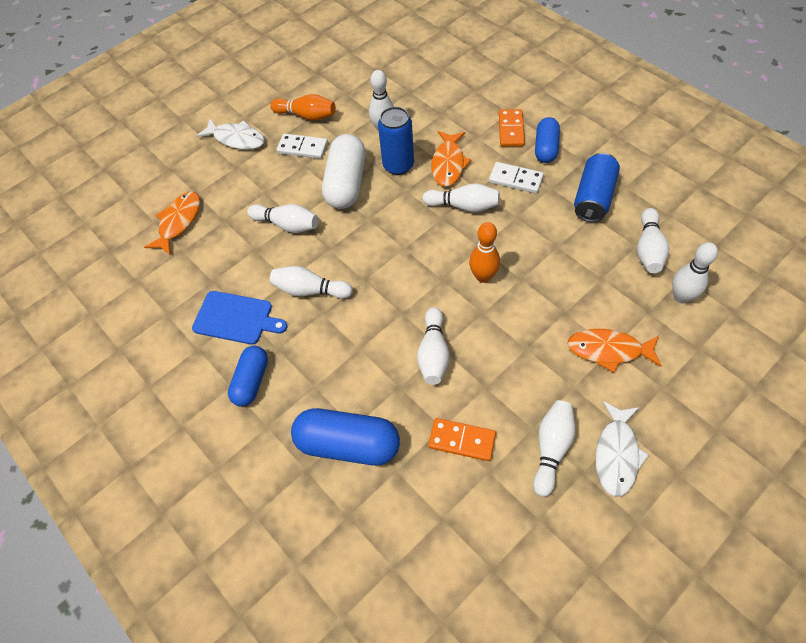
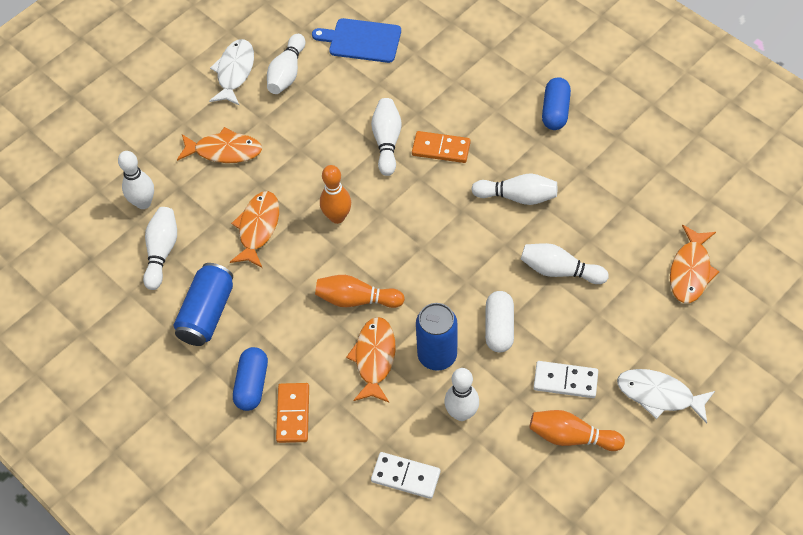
camera: 175 degrees right, 0 degrees up
blue cutting board [192,291,288,345] -> blue cutting board moved to [312,18,401,63]
blue capsule [291,408,400,466] -> none
white capsule [322,134,366,209] -> white capsule [485,291,514,352], size x0.63
white bowling pin [422,183,500,212] -> orange bowling pin [315,275,405,308]
orange domino [428,418,496,461] -> orange domino moved to [412,131,471,163]
white domino [489,162,544,193] -> white domino moved to [371,452,441,499]
none -> orange fish [230,191,279,268]

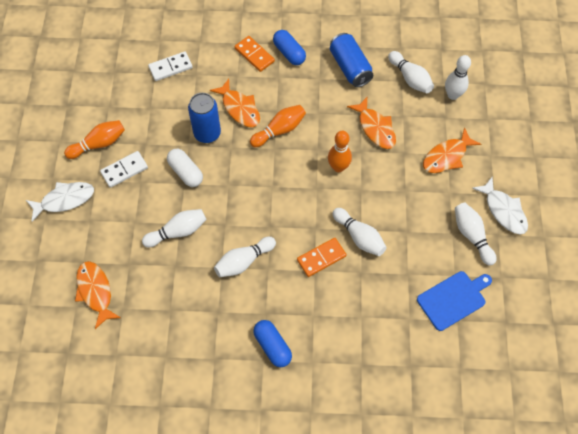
camera: 135 degrees right, 5 degrees up
white bowling pin [444,368,479,421] -> none

